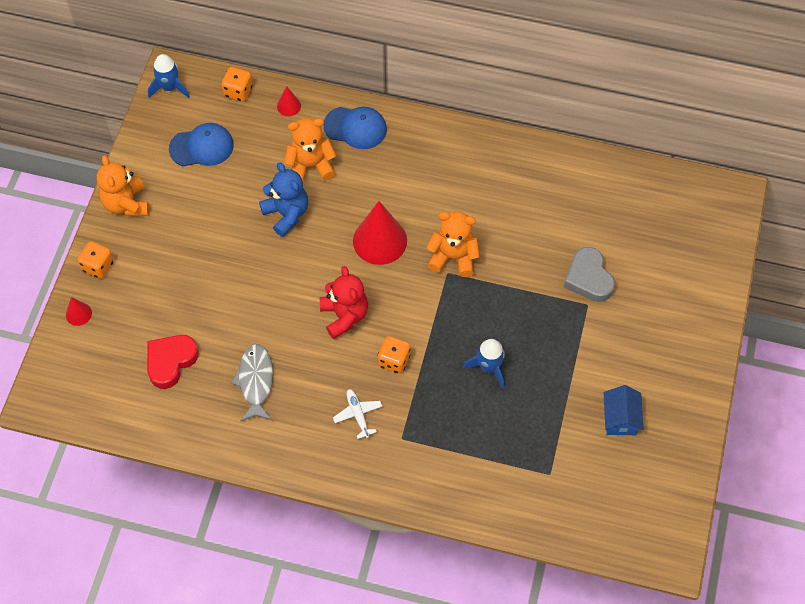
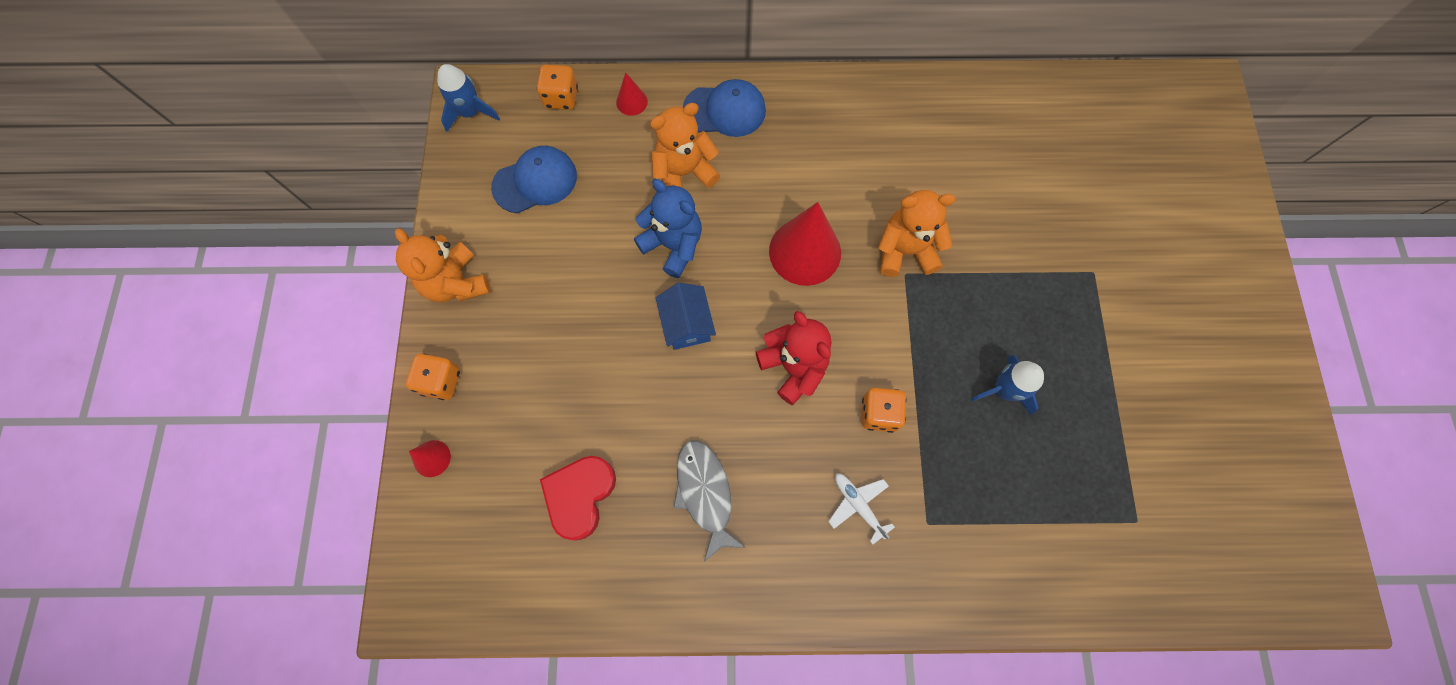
camera: 15 degrees left, 10 degrees up
grey heart [564,247,615,302] -> none
blue house [603,385,644,435] -> blue house moved to [656,283,716,350]

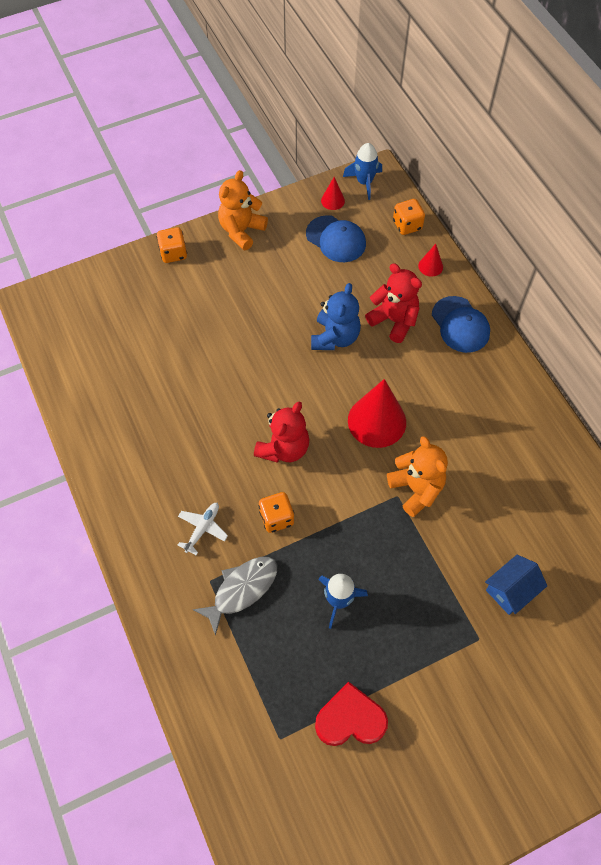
camera: 65 degrees right, 10 degrees down
red cone [409,440,451,477] -> red cone moved to [321,177,345,210]
red heart [540,456,616,541] -> red heart moved to [315,682,388,746]
orange teddy bear [650,103,720,188] -> red teddy bear [365,263,422,343]
blue house [656,283,716,350] -> blue house moved to [485,555,547,615]
grey fish [673,440,746,562] -> grey fish moved to [192,556,277,636]

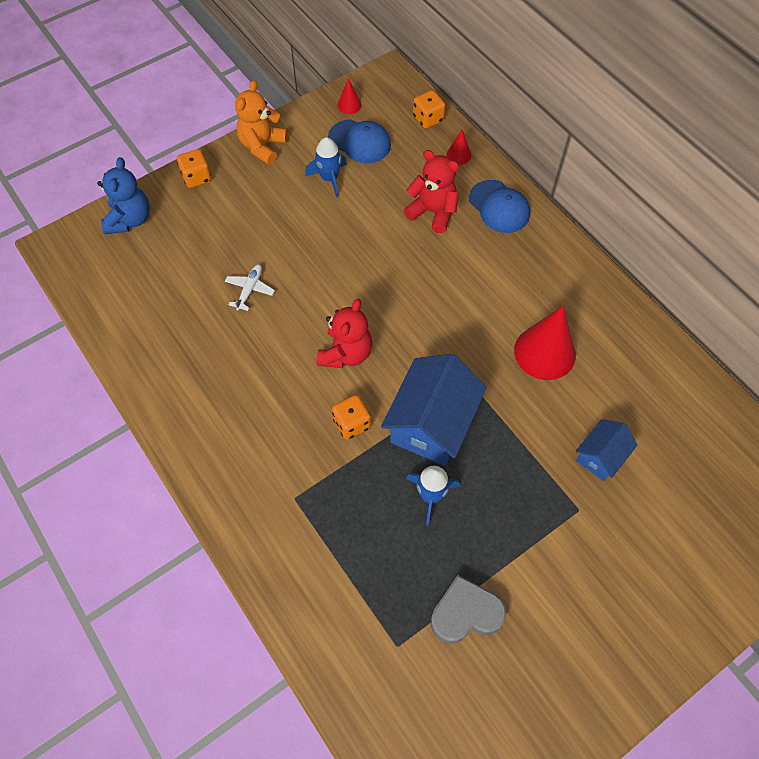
camera: 10 degrees left, 0 degrees up
white plane [178,503,228,555] -> white plane moved to [225,264,275,311]
grey fish [192,556,277,636] -> none
blue teddy bear [311,283,361,350] -> blue teddy bear moved to [97,157,150,234]
red heart [315,682,388,746] -> grey heart [431,575,506,643]
blue rocket [343,143,382,200] -> blue rocket moved to [305,137,347,198]
red cone [348,379,406,448] -> red cone moved to [514,306,576,380]
orange teddy bear [387,436,448,517] -> none
none -> blue house [381,354,487,466]

